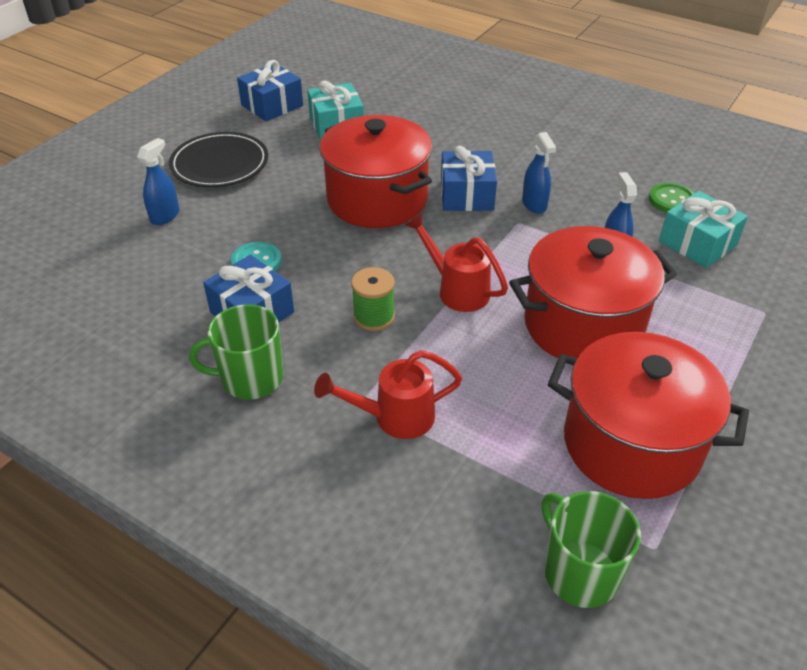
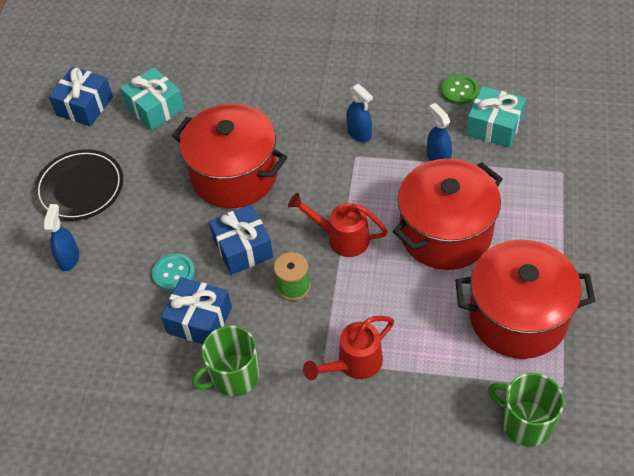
camera: 20 degrees left, 10 degrees up
blue gift [441,146,497,211] -> blue gift moved to [209,204,273,275]

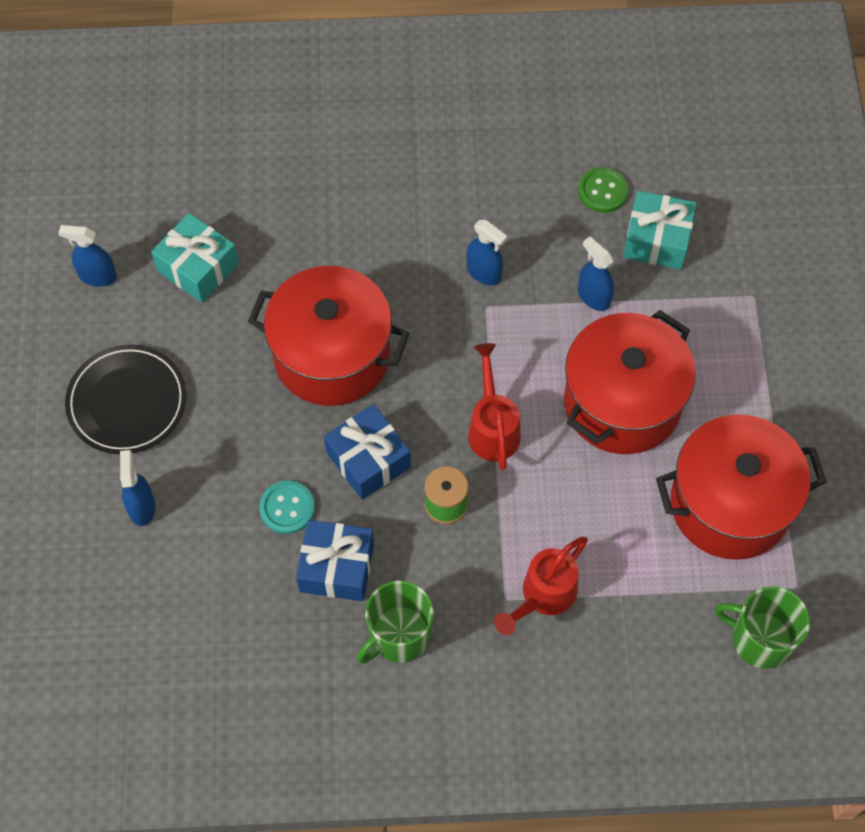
camera: 15 degrees left, 10 degrees up
blue gift [49,67,113,126] -> blue spray bottle [58,225,117,287]
red watering can [288,193,388,257] -> red watering can turned 75 degrees clockwise [468,343,521,470]

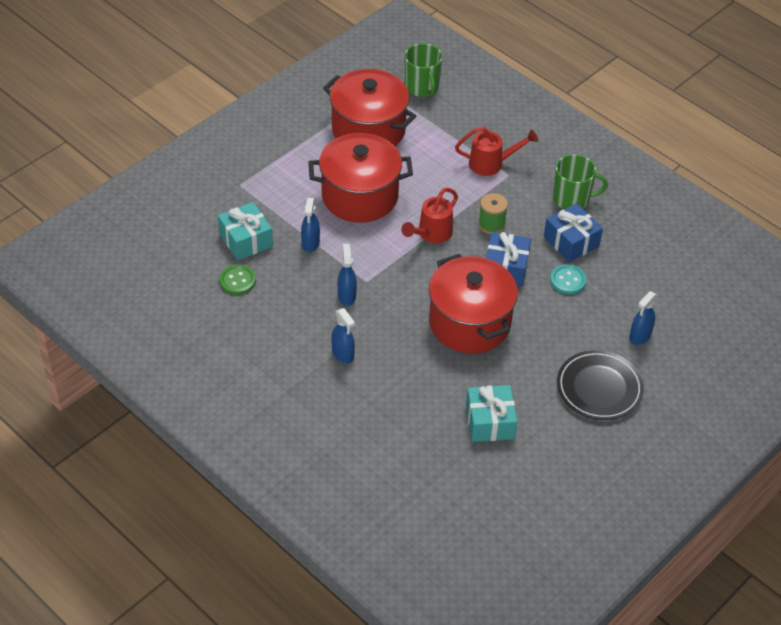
camera: 135 degrees left, 15 degrees down
blue spray bottle [58,225,117,287] -> blue spray bottle moved to [331,308,355,363]

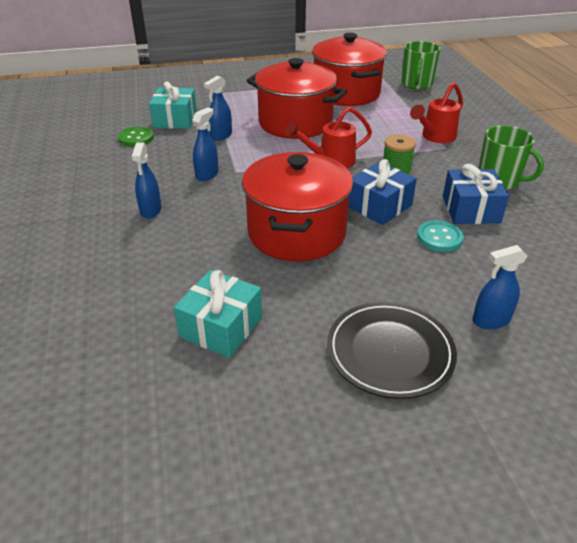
camera: 35 degrees right, 10 degrees down
red watering can [455,126,538,176] -> red watering can turned 105 degrees clockwise [410,82,463,143]

